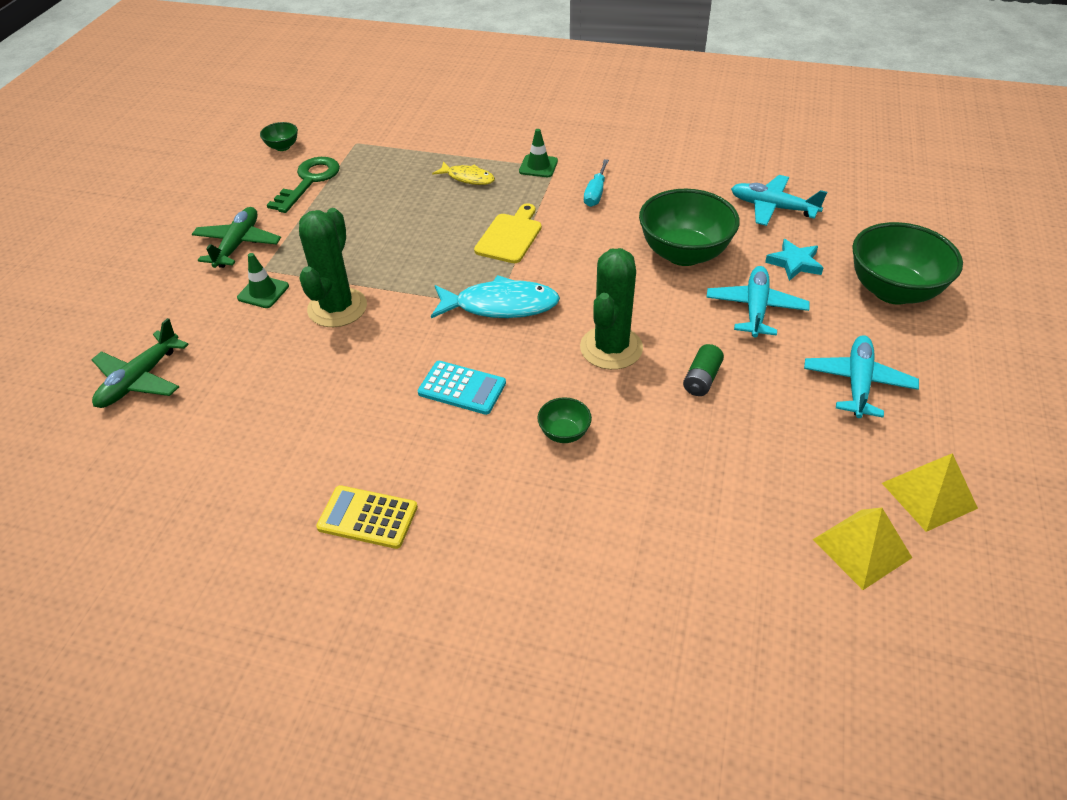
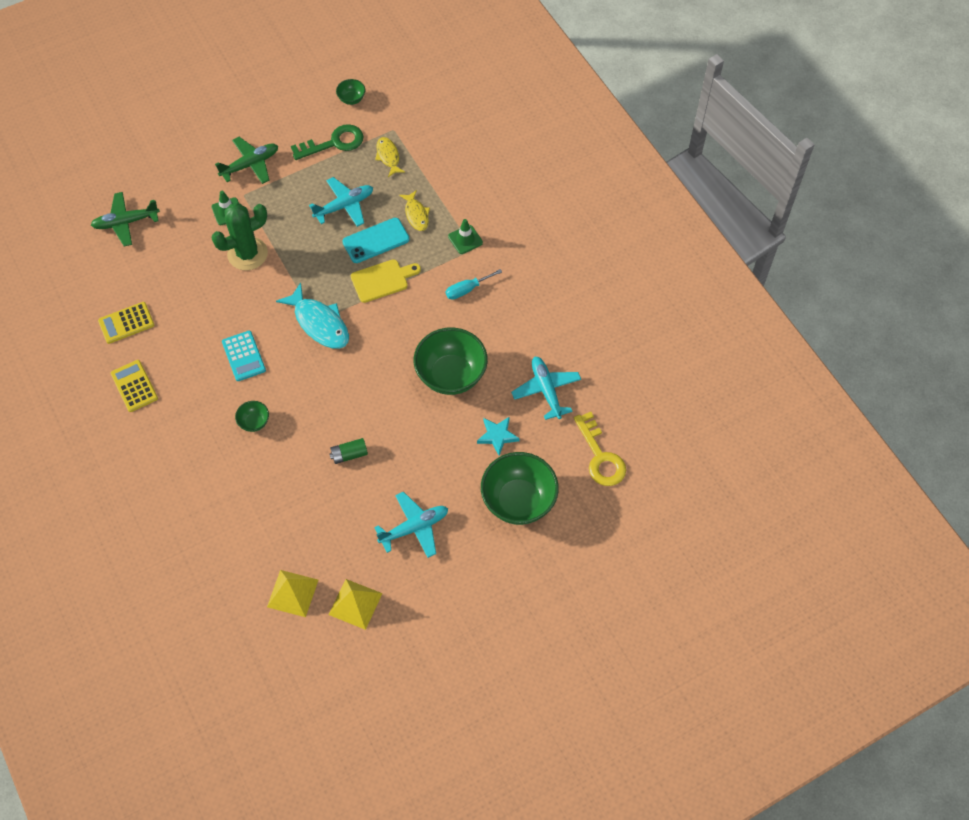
camera: 45 degrees right, 15 degrees up
green cactus [580,248,643,370] -> none
turquoise plane [706,266,810,338] -> turquoise plane moved to [309,177,373,227]
none -> yellow calculator [98,302,154,344]
none -> turquoise phone [342,218,410,263]
none -> yellow fish [375,137,405,177]
none -> yellow key [574,412,626,486]

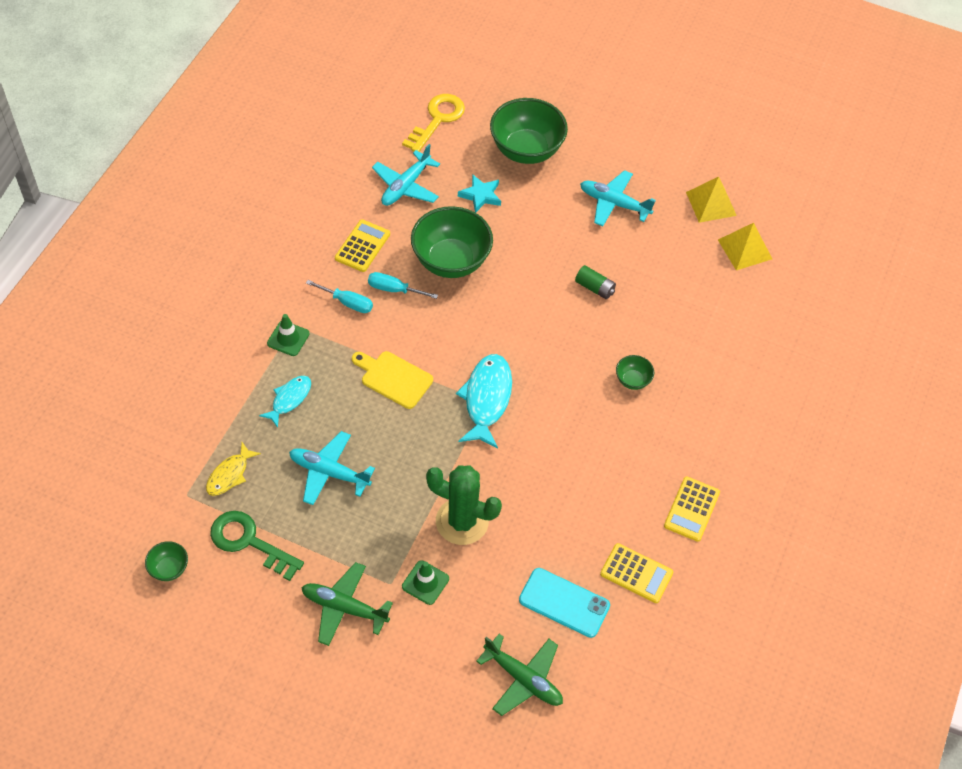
camera: 130 degrees left, 5 degrees down
turquoise calculator [222,331,266,381] -> none
turquoise phone [342,218,410,263] -> turquoise phone moved to [519,568,610,638]
yellow fish [399,190,430,231] -> turquoise fish [259,376,311,428]
none -> yellow calculator [335,219,390,272]
none -> turquoise screwdriver [368,272,438,299]

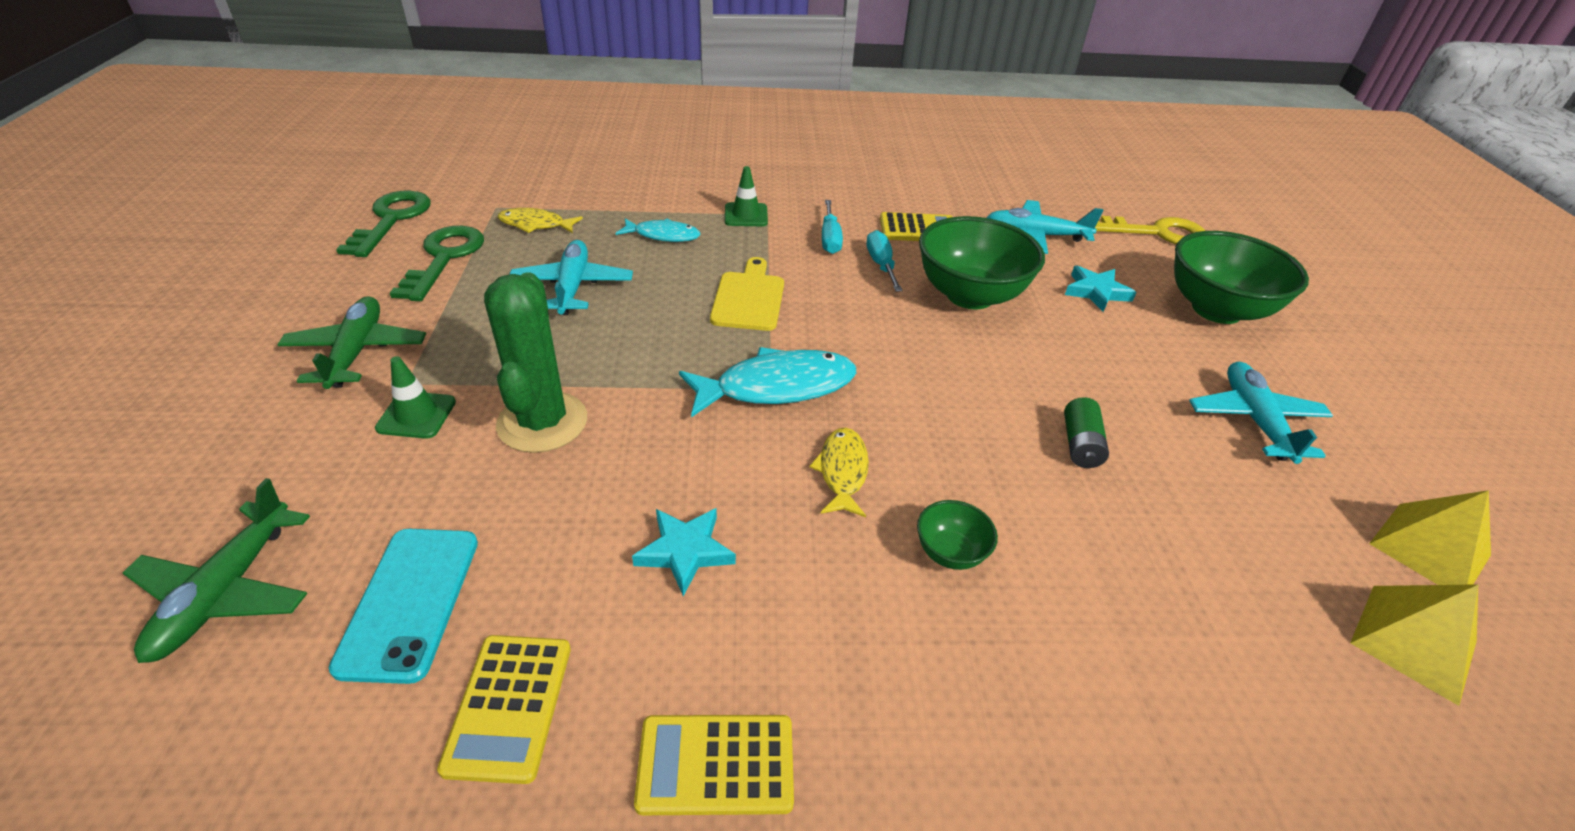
camera: 65 degrees right, 15 degrees down
green bowl [145,541,188,581] -> green key [336,191,430,257]
none -> turquoise star [632,508,736,596]
none -> yellow fish [809,427,869,517]

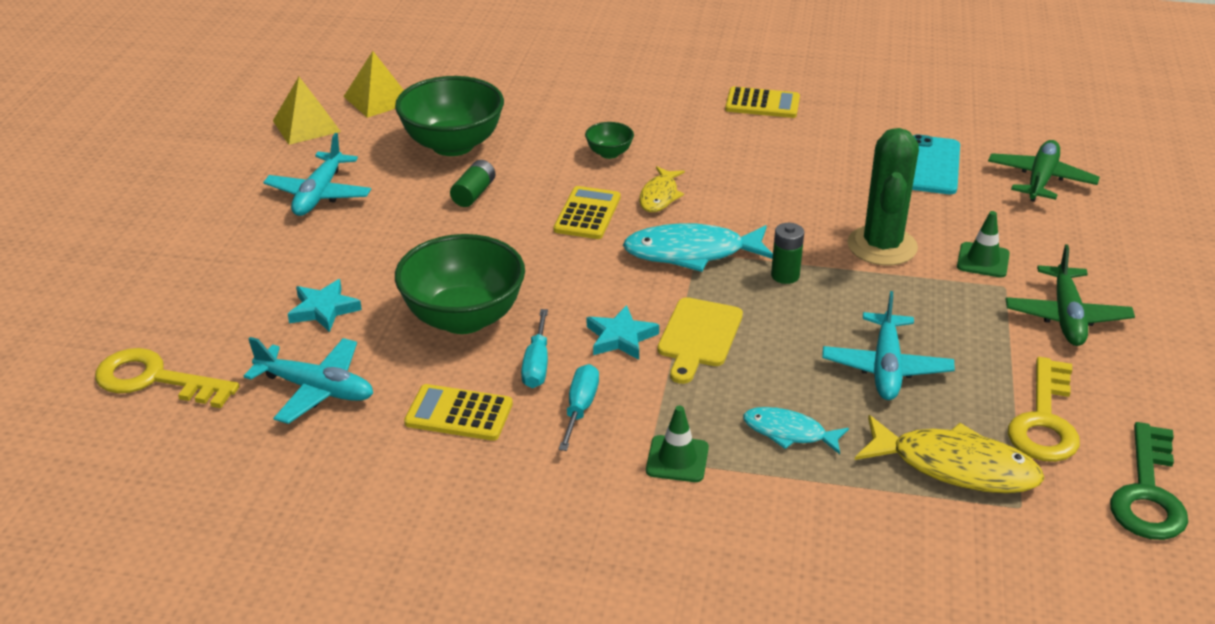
camera: 165 degrees left, 5 degrees down
green key [390,226,484,301] -> yellow key [1008,357,1080,462]
yellow calculator [437,635,571,784] -> yellow calculator moved to [554,186,621,239]
yellow fish [498,208,583,233] -> yellow fish [855,415,1045,493], size x1.68
turquoise star [632,508,736,596] -> turquoise star moved to [587,305,659,360]
green bowl [1174,231,1309,324] -> green bowl moved to [395,76,504,156]
none -> green battery [771,223,804,284]

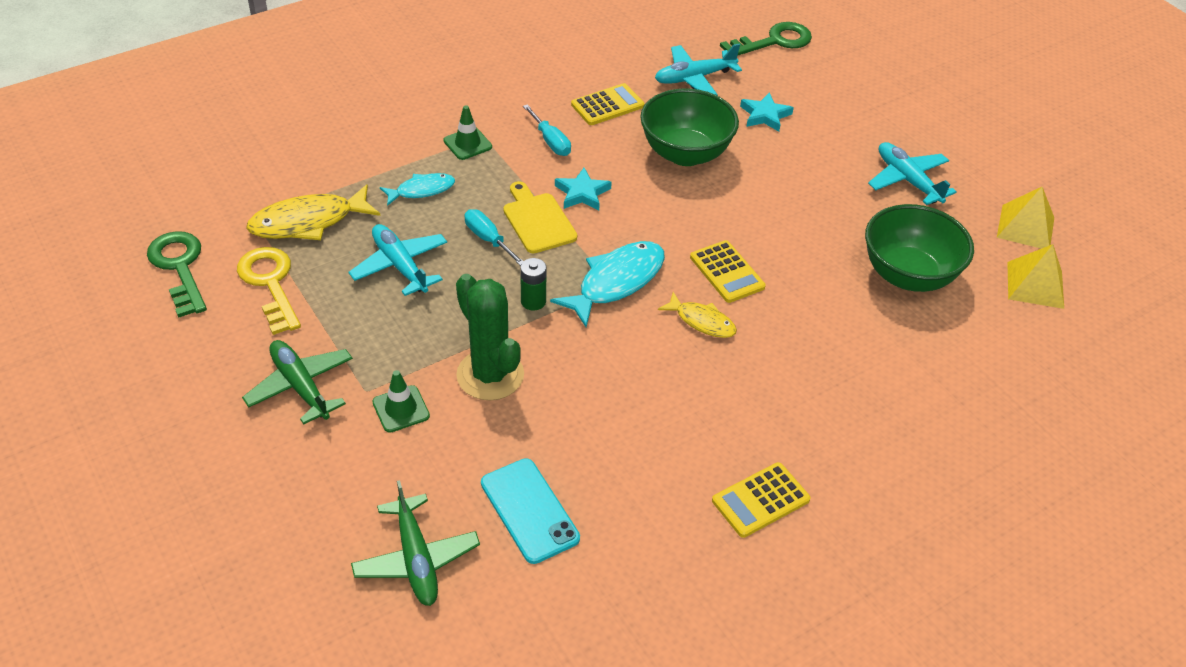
camera: 135 degrees right, 10 degrees up
yellow key [95,348,239,408] -> green key [720,22,812,55]
green battery [450,160,495,207] -> none
turquoise screwdriver [521,309,548,388] -> turquoise screwdriver moved to [465,209,523,266]
green bowl [585,122,634,159] -> none
yellow fish [639,166,685,212] -> yellow fish turned 150 degrees clockwise [658,292,737,338]

